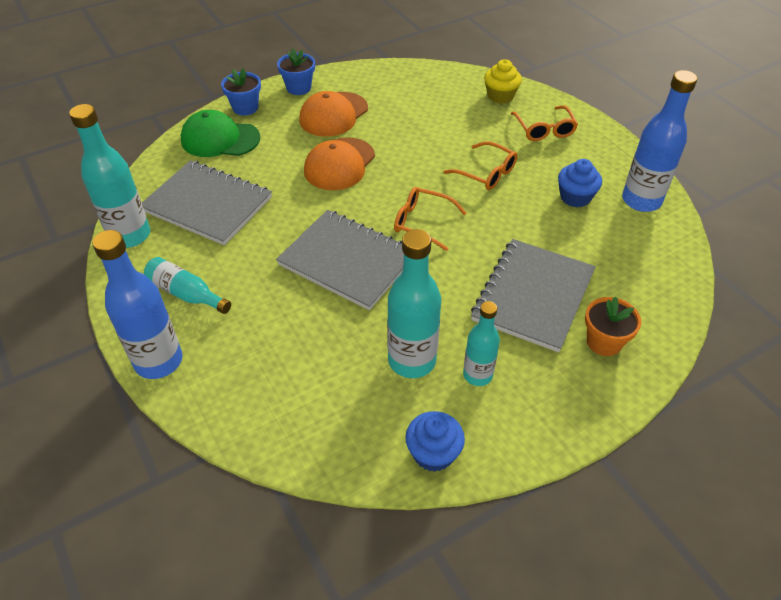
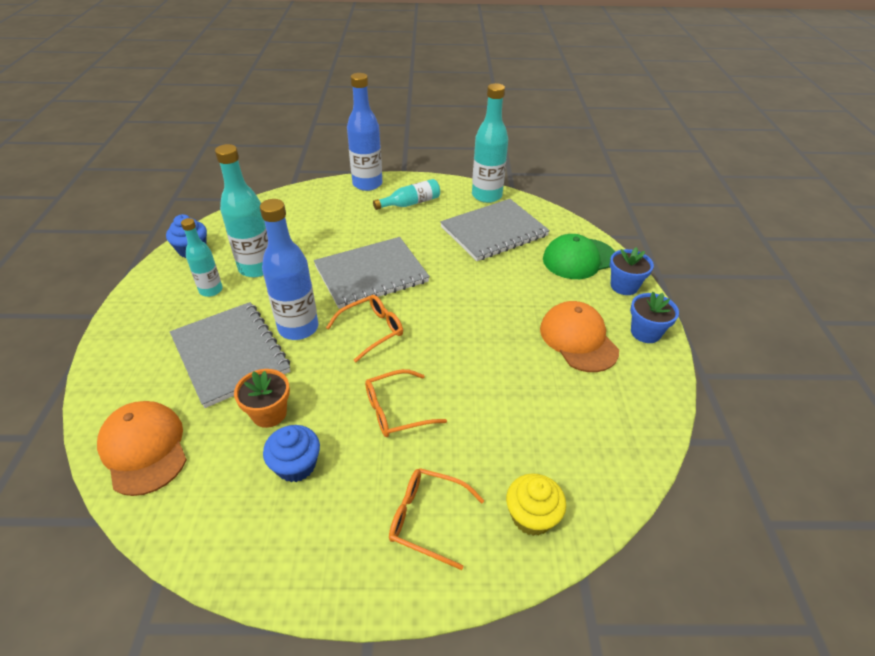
camera: 120 degrees right, 5 degrees down
green cap [180,110,260,157] -> green cap turned 150 degrees counterclockwise [543,234,615,279]
orange cap [304,137,375,190] -> orange cap moved to [97,401,187,496]
orange flower pot [585,297,641,356] -> orange flower pot moved to [234,369,290,428]
blue bottle [622,70,697,212] -> blue bottle moved to [260,199,319,340]

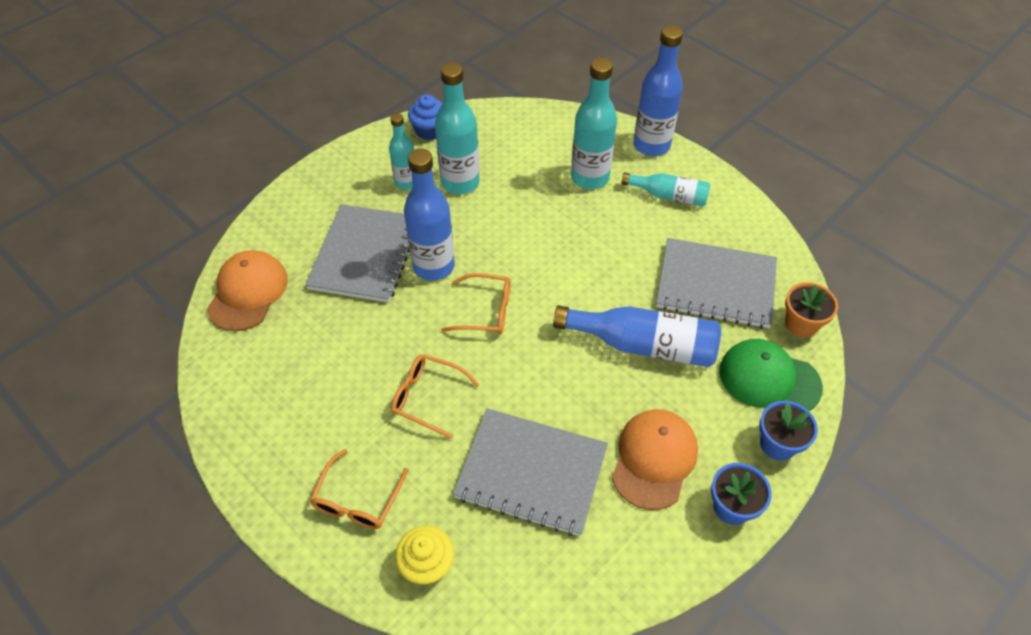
camera: 45 degrees right, 10 degrees up
orange flower pot [234,369,290,428] -> orange flower pot moved to [785,282,838,337]
blue cupcake [263,425,320,482] -> none
grey notebook [314,237,430,309] -> grey notebook moved to [453,408,608,536]
orange glasses [389,468,484,570] -> orange glasses turned 135 degrees counterclockwise [310,449,408,529]
turquoise bottle [472,83,508,203] -> turquoise bottle moved to [571,58,617,189]
none -> blue bottle [553,305,721,367]

